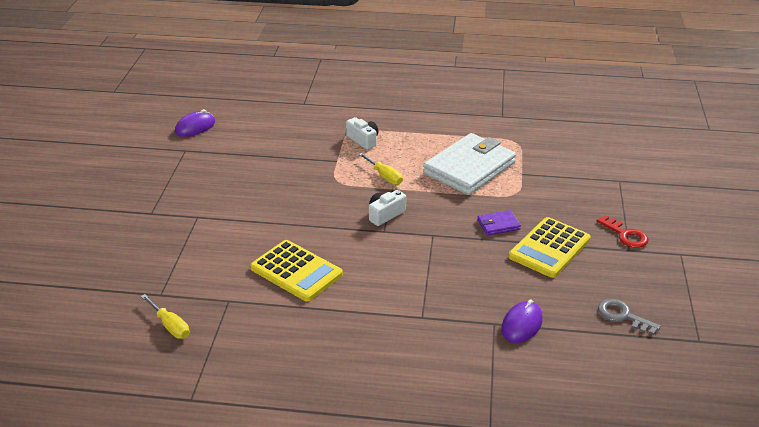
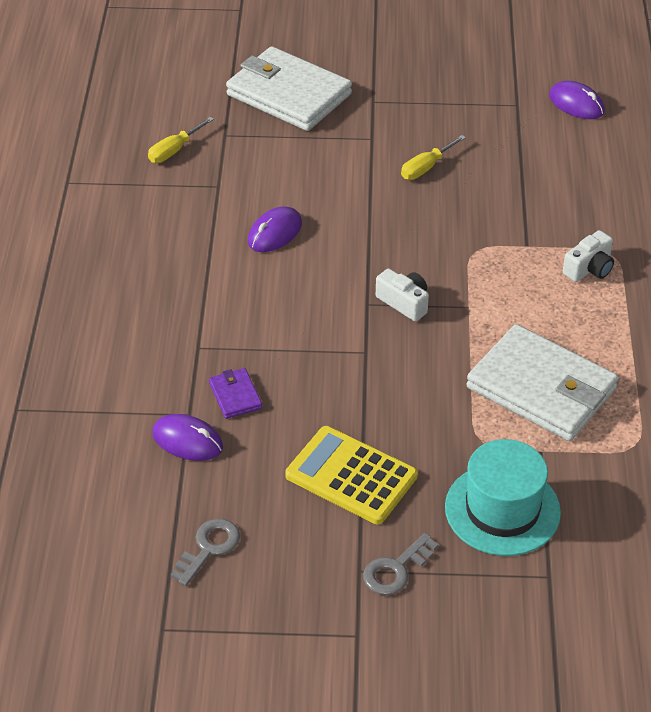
camera: 85 degrees right, 10 degrees up
yellow calculator [250,240,343,302] -> purple mouse [248,206,302,252]
yellow screwdriver [358,153,403,185] -> yellow screwdriver moved to [401,135,466,180]
purple wallet [477,210,521,235] -> purple wallet moved to [209,368,262,419]
red key [597,215,648,248] -> grey key [363,533,439,595]
none -> white wallet [226,46,352,131]
none -> turquoise hat [445,439,561,556]

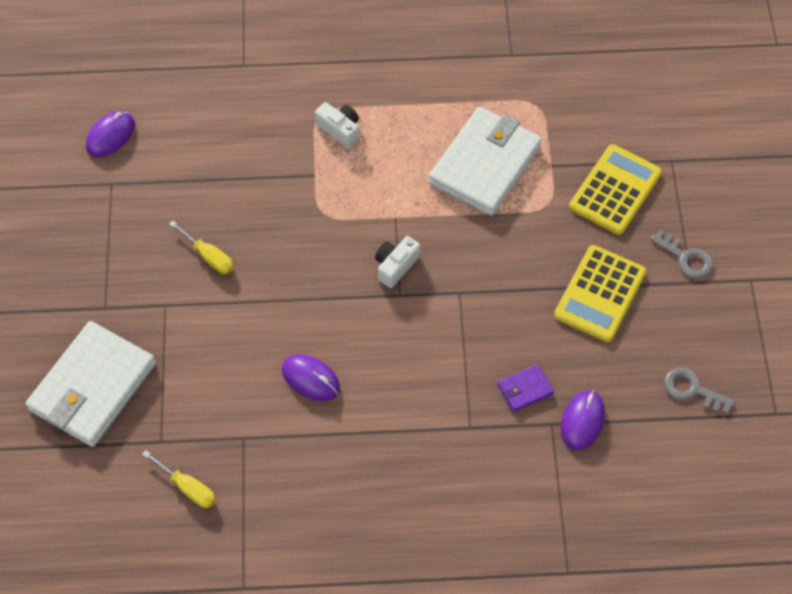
camera: 95 degrees left, 15 degrees up
turquoise hat [445,439,561,556] -> yellow calculator [569,144,662,235]

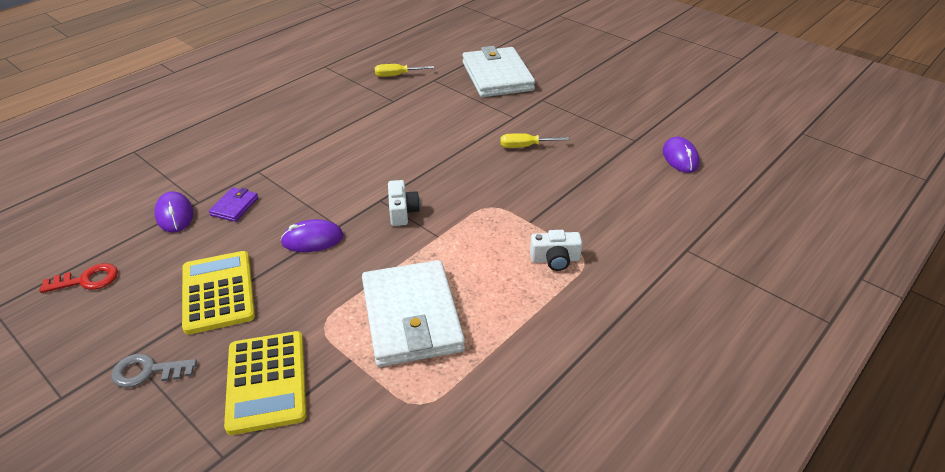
camera: 135 degrees right, 20 degrees down
purple mouse [282,354,340,401] -> purple mouse moved to [281,219,344,252]
grey key [664,367,735,414] -> red key [39,263,118,293]

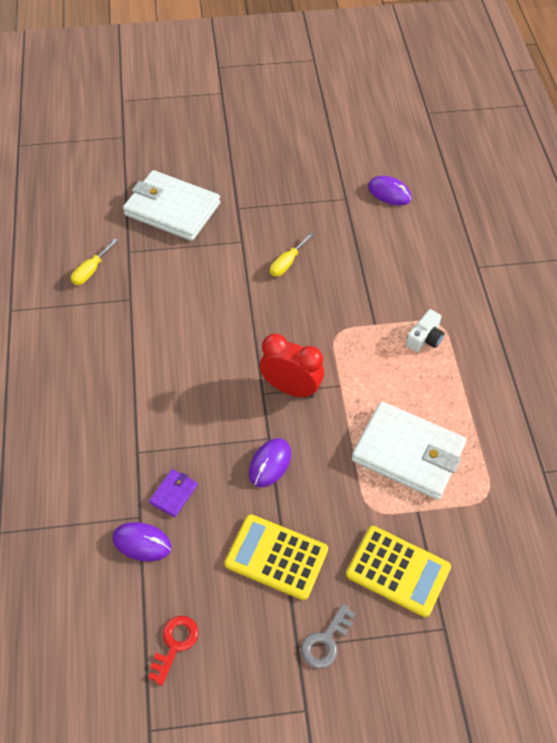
camera: 50 degrees left, 15 degrees up
purple wallet [209,187,258,222] -> purple wallet turned 60 degrees clockwise [149,469,198,517]
white camera [388,180,420,226] -> red clock [260,333,324,398]

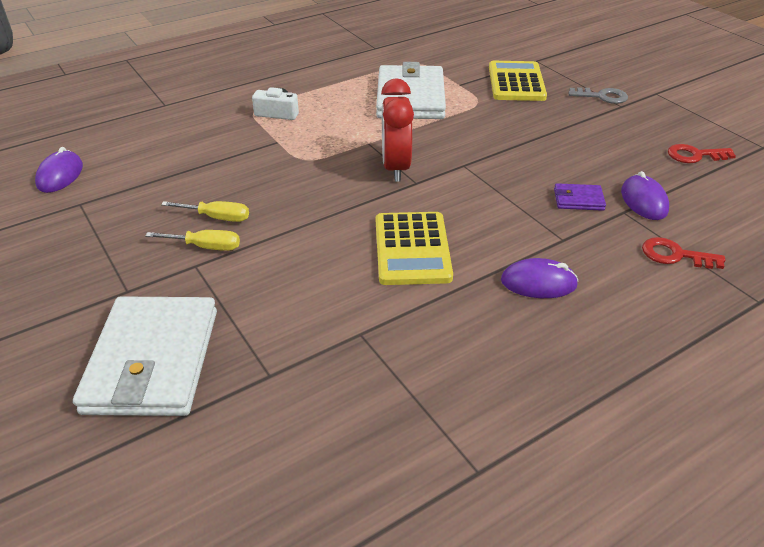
camera: 115 degrees left, 15 degrees down
yellow screwdriver [71,239,118,285] -> yellow screwdriver moved to [145,230,240,251]
yellow calculator [225,514,328,600] -> yellow calculator moved to [376,212,453,285]
purple mouse [249,438,291,487] -> purple mouse moved to [501,258,578,298]
none -> red key [642,237,725,269]

